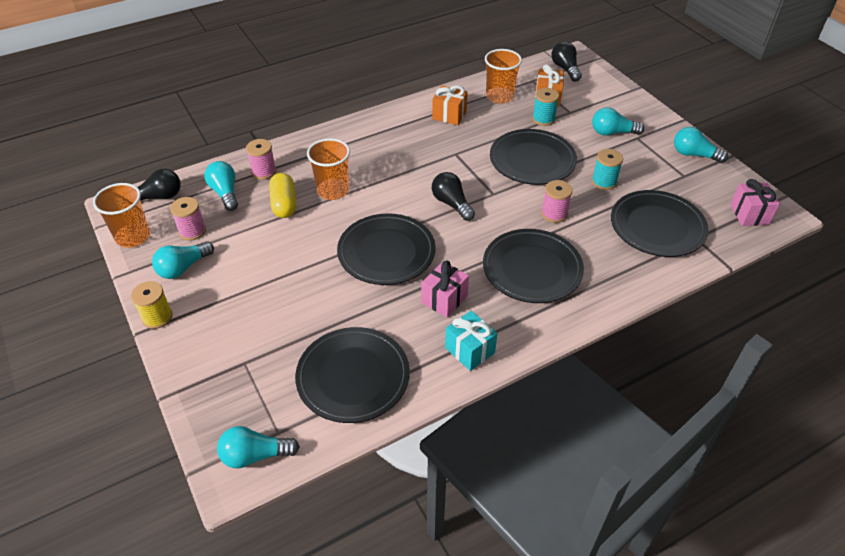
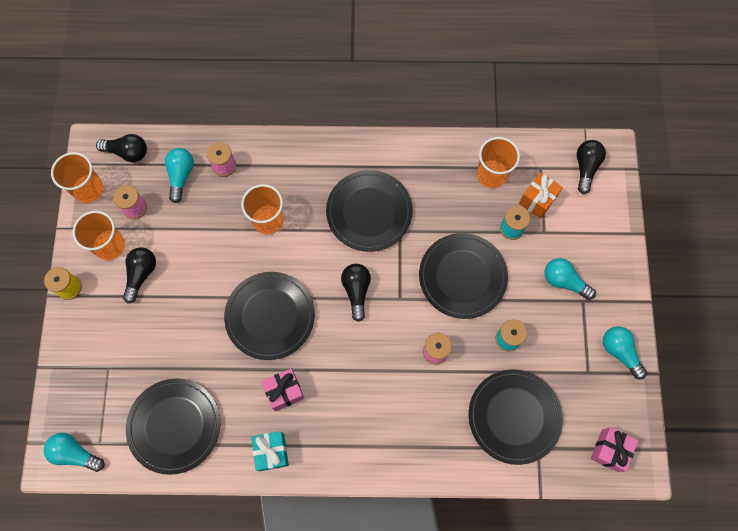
camera: 30 degrees right, 25 degrees up
turquoise light bulb [152,241,214,279] -> orange cup [72,211,125,260]
yellow capsule [269,173,296,218] -> none
orange gift [432,85,468,125] -> none
black plate [483,229,584,303] -> black plate moved to [326,170,413,252]
none -> black light bulb [123,247,156,304]

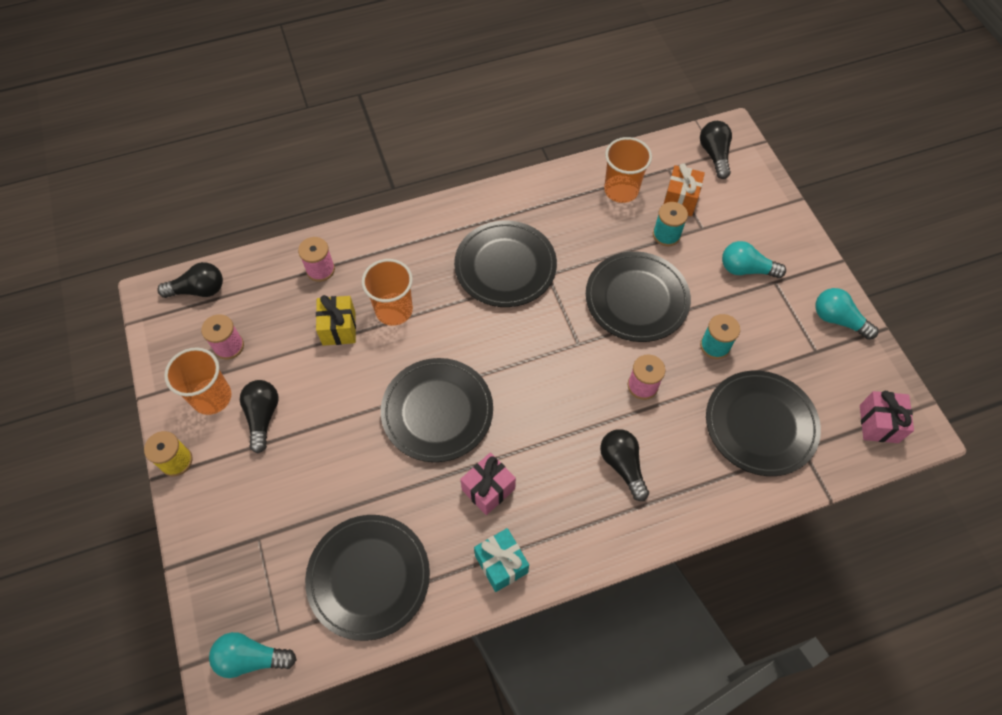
camera: 20 degrees left, 10 degrees down
orange cup [51,152,104,203] -> none
turquoise light bulb [165,148,194,203] -> none
black light bulb [341,264,371,322] -> black light bulb moved to [600,429,649,501]
none -> yellow gift [316,295,356,346]

